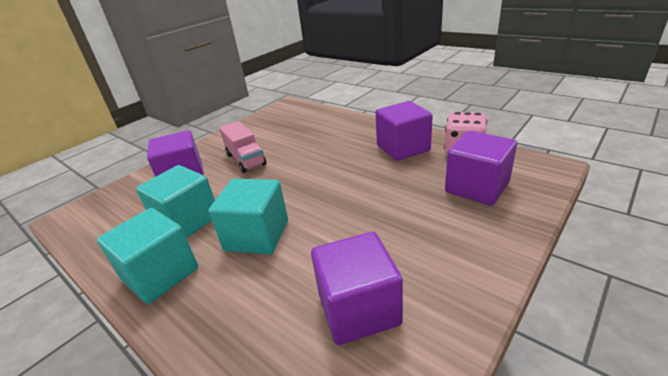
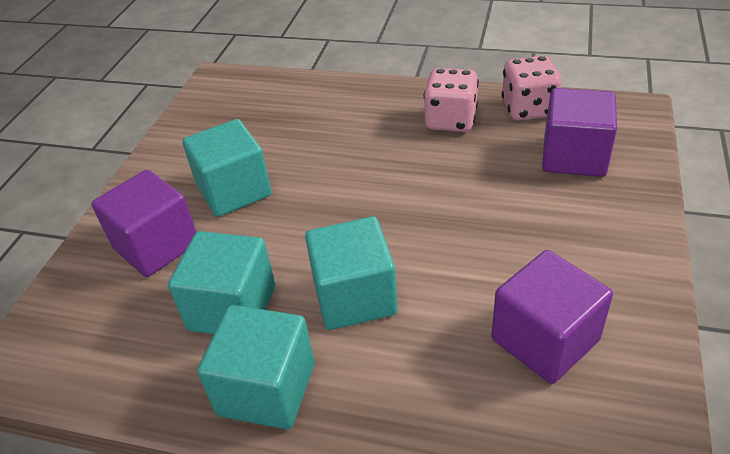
camera: 25 degrees left, 10 degrees up
pink truck [219,121,267,173] -> turquoise cube [182,119,272,217]
purple cube [375,101,433,161] -> pink dice [423,68,479,132]

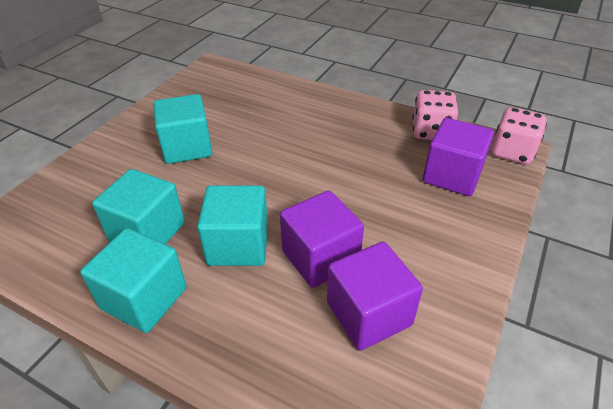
camera: 10 degrees right, 0 degrees up
purple cube [91,170,197,277] -> purple cube moved to [280,190,364,288]
pink dice [423,68,479,132] -> pink dice moved to [491,107,547,164]

